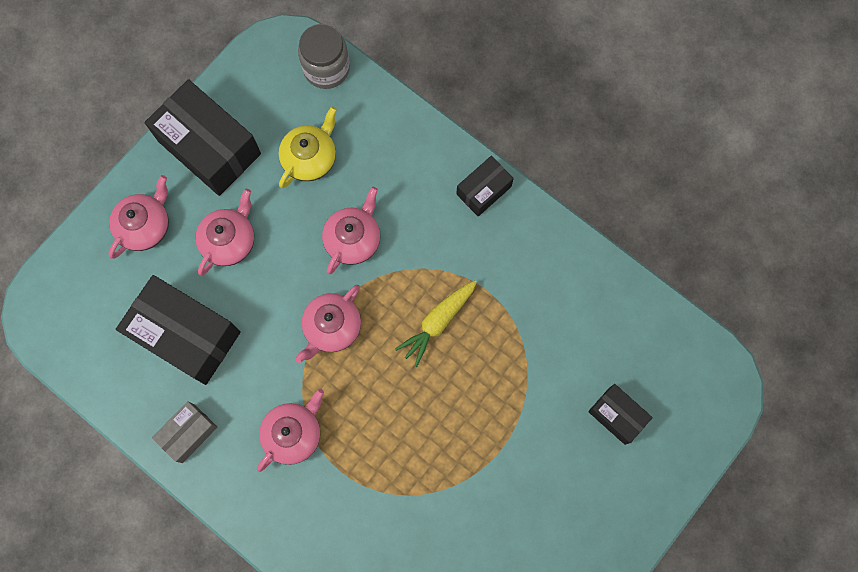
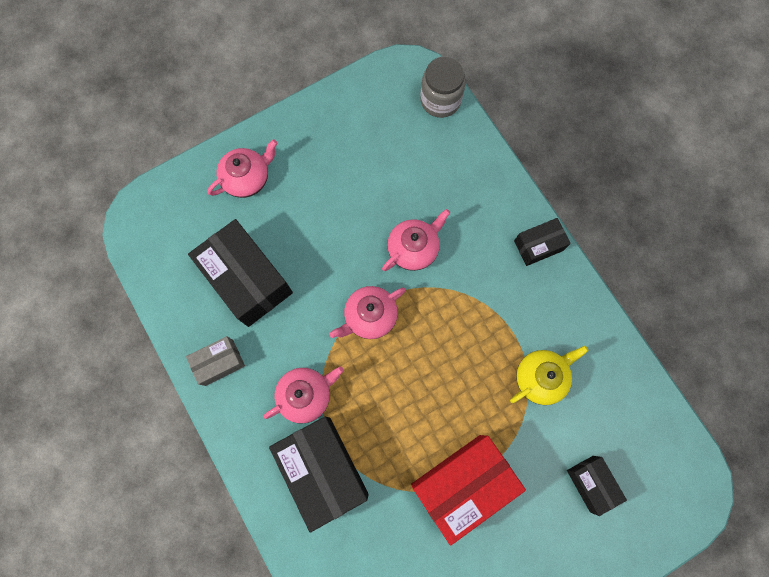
camera: 20 degrees right, 0 degrees up
black box [144,79,261,196] -> black box moved to [269,417,369,532]
pink teapot [196,189,254,275] -> none
yellow teapot [279,106,337,188] -> yellow teapot moved to [510,346,588,405]
yellow carrot [395,280,477,367] -> none
none -> red box [411,435,526,546]

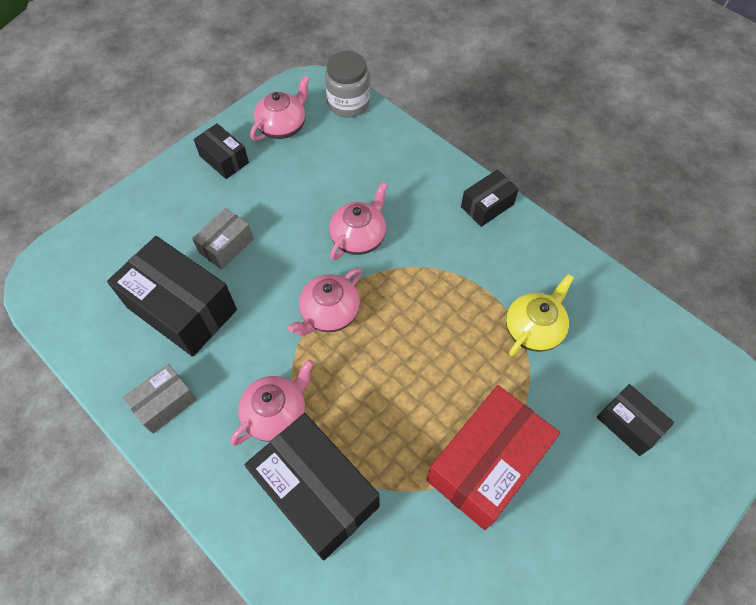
camera: 15 degrees left, 15 degrees down
pink teapot [208,139,277,198] -> pink teapot moved to [250,76,309,141]
none -> grey box [192,208,253,270]
none -> black box [193,123,249,179]

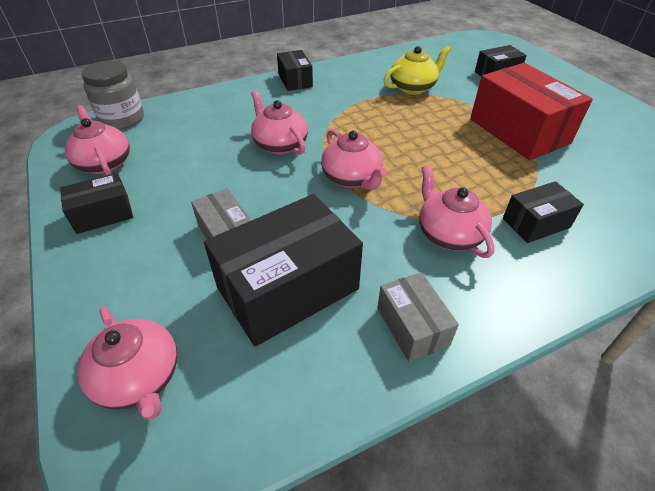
camera: 70 degrees left, 15 degrees down
black box [244,413,380,561] -> black box [503,181,584,243], size x0.53
yellow teapot [506,274,574,356] -> yellow teapot turned 90 degrees clockwise [384,46,451,95]
none -> pink teapot [77,307,177,419]

